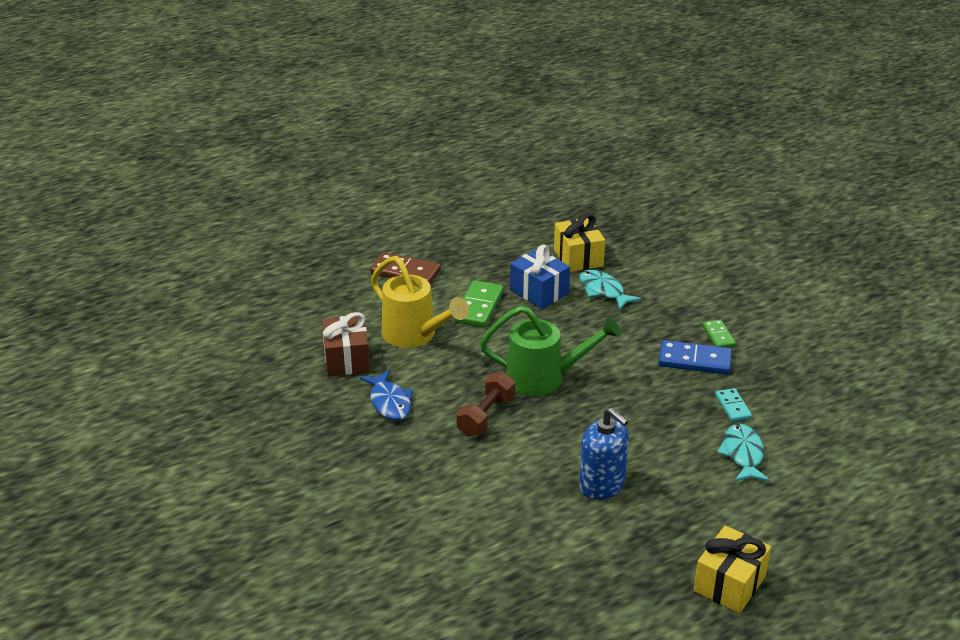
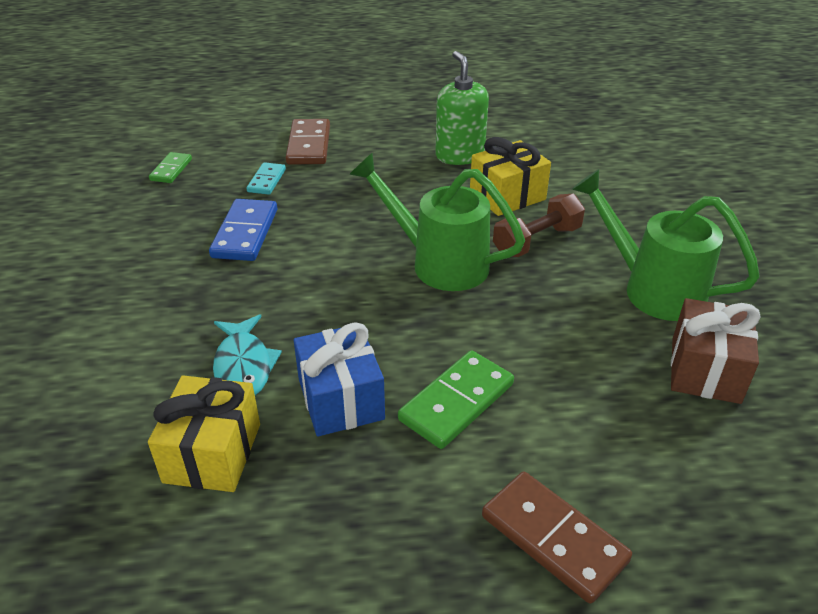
camera: 155 degrees left, 5 degrees up
blue fish [360,370,413,420] -> green watering can [572,169,760,321]
yellow watering can [371,256,469,348] -> none
blue soap dispenser [579,408,629,500] -> green soap dispenser [435,51,489,165]
blue domino [658,340,732,374] -> blue domino turned 60 degrees clockwise [209,199,277,261]
yellow gift [694,525,771,613] -> yellow gift moved to [470,137,551,216]
green domino [702,320,736,348] -> green domino moved to [149,152,192,183]
turquoise fish [717,424,770,482] -> brown domino [286,119,330,165]

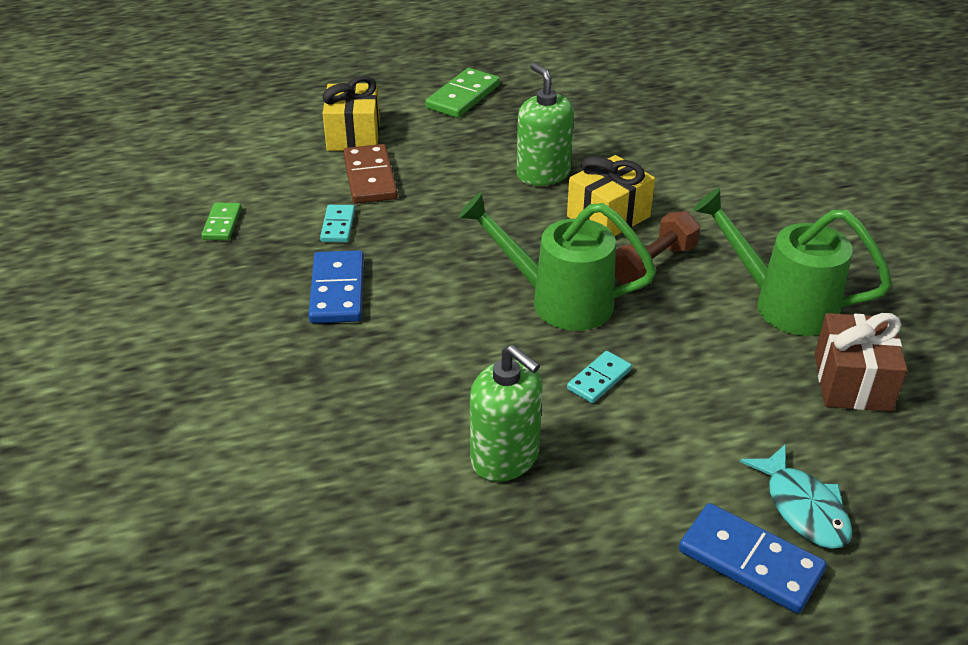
camera: 10 degrees left, 0 degrees up
yellow gift [148,376,260,492] -> yellow gift moved to [322,76,380,151]
turquoise fish [213,314,282,396] -> turquoise fish moved to [740,444,852,549]
blue gift [294,323,385,436] -> green soap dispenser [470,345,543,482]
green domino [398,350,514,449] -> green domino moved to [425,68,500,118]
brown domino [482,472,632,604] -> blue domino [679,503,827,613]
none -> turquoise domino [567,351,632,403]

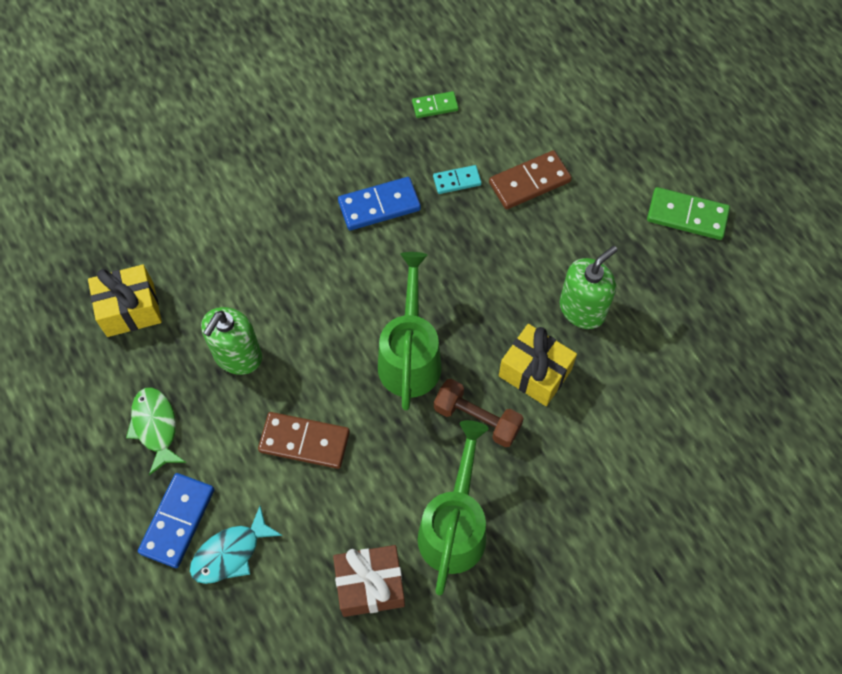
camera: 75 degrees right, 25 degrees up
yellow gift [322,76,380,151] -> yellow gift moved to [88,265,162,337]
turquoise domino [567,351,632,403] -> none
none -> green fish [126,387,186,475]
none -> brown domino [258,412,350,469]

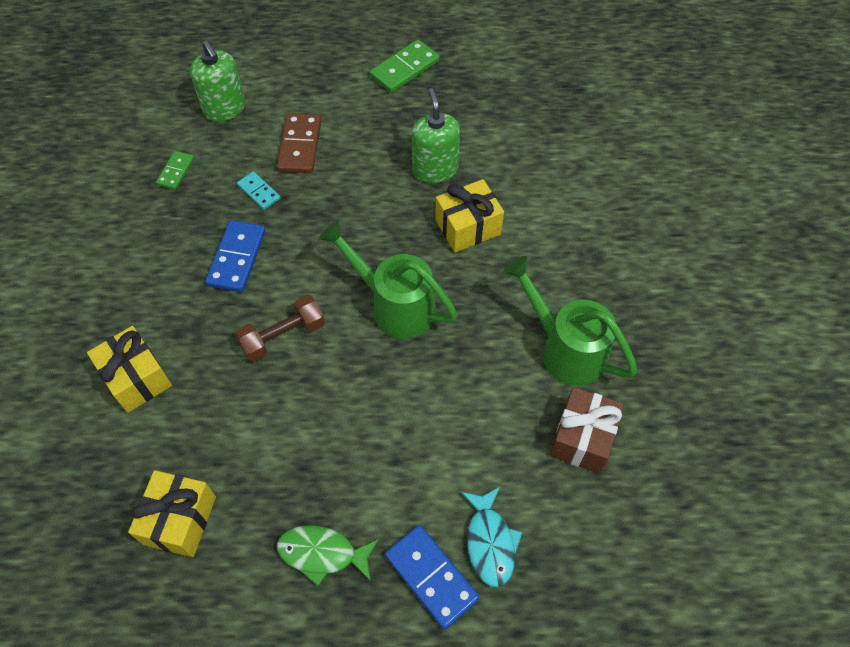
camera: 60 degrees left, 5 degrees down
green soap dispenser [201,307,262,375] -> green soap dispenser moved to [190,41,245,122]
brown domino [258,412,350,469] -> none
turquoise domino [433,165,482,194] -> turquoise domino turned 60 degrees counterclockwise [237,171,280,210]
brown dumbbell [434,379,524,447] -> brown dumbbell moved to [235,295,325,362]
none -> yellow gift [87,326,172,413]

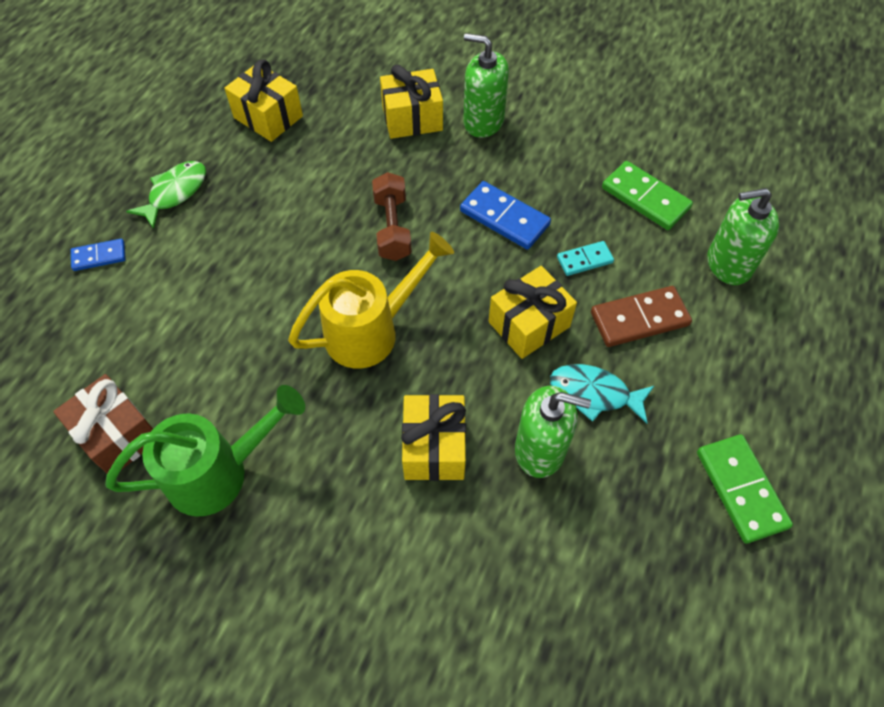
camera: 115 degrees right, 0 degrees up
green domino [156,151,194,190] -> green domino [602,161,693,230], size x1.67
brown domino [277,113,322,173] -> brown domino turned 45 degrees counterclockwise [591,286,692,347]
green watering can [319,220,458,339] -> yellow watering can [288,232,454,368]
blue domino [385,525,480,630] -> blue domino [71,239,126,271], size x0.60
turquoise fish [461,487,522,587] -> turquoise fish moved to [550,364,654,424]
none -> green soap dispenser [463,33,509,138]
none -> yellow gift [489,266,577,359]

